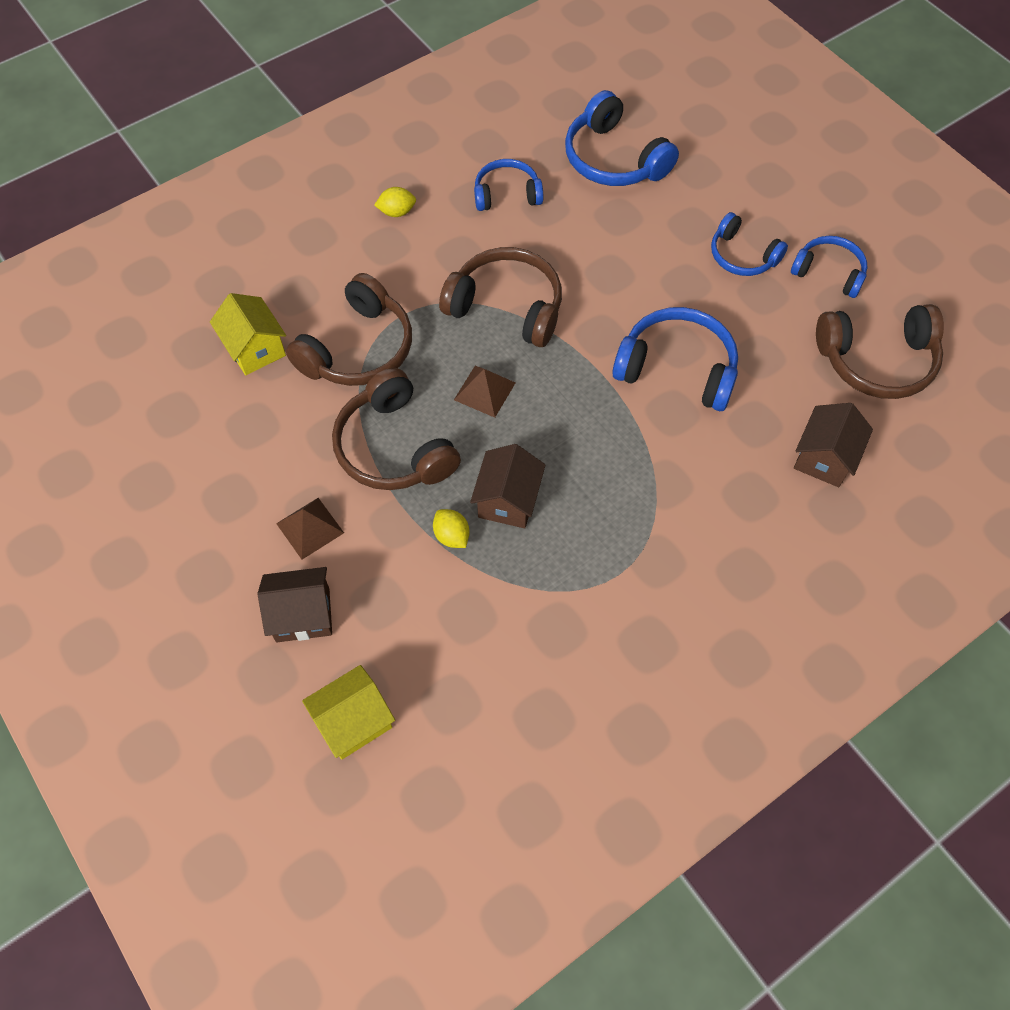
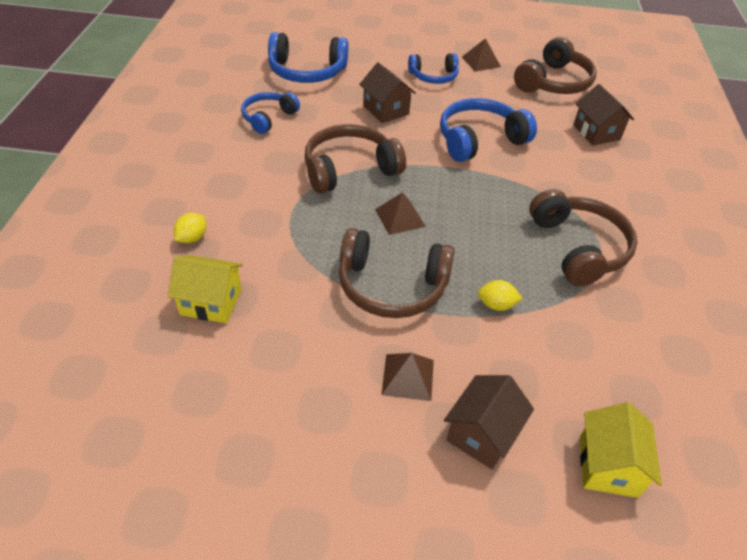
camera: 50 degrees left, 15 degrees down
brown headphones [286,273,412,386] -> brown headphones moved to [529,189,638,286]
yellow lemon [374,187,416,217] -> yellow lemon moved to [174,213,206,243]
brown house [470,444,546,528] -> brown house moved to [359,62,416,123]
blue headphones [791,236,868,298] -> brown pyramid [462,38,501,72]

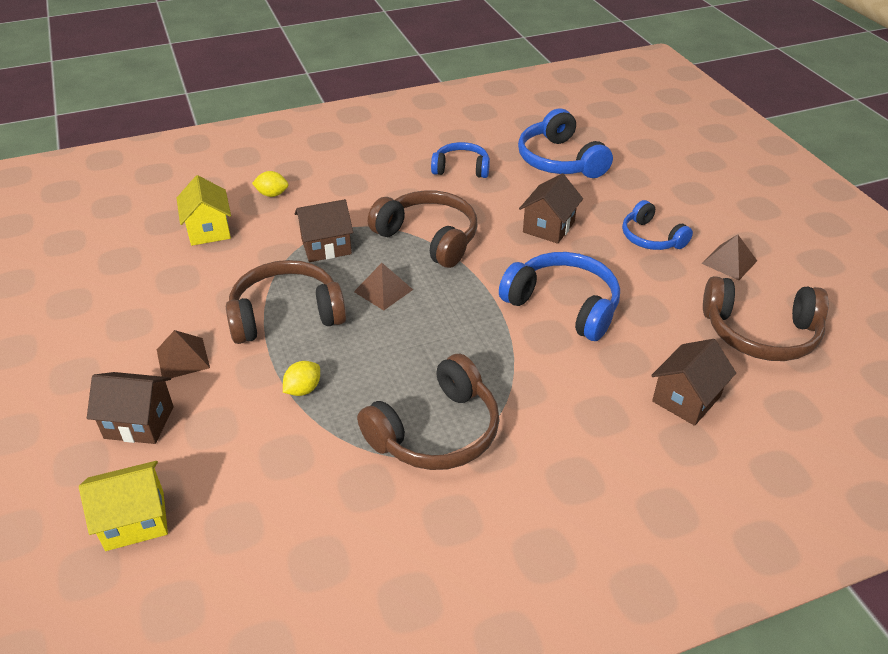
camera: 65 degrees right, 5 degrees down
brown headphones [339,228,454,318] -> brown headphones turned 90 degrees clockwise [226,260,346,344]
yellow lemon [478,280,523,311] -> yellow lemon turned 60 degrees clockwise [283,361,320,396]
none -> brown house [295,199,353,262]

